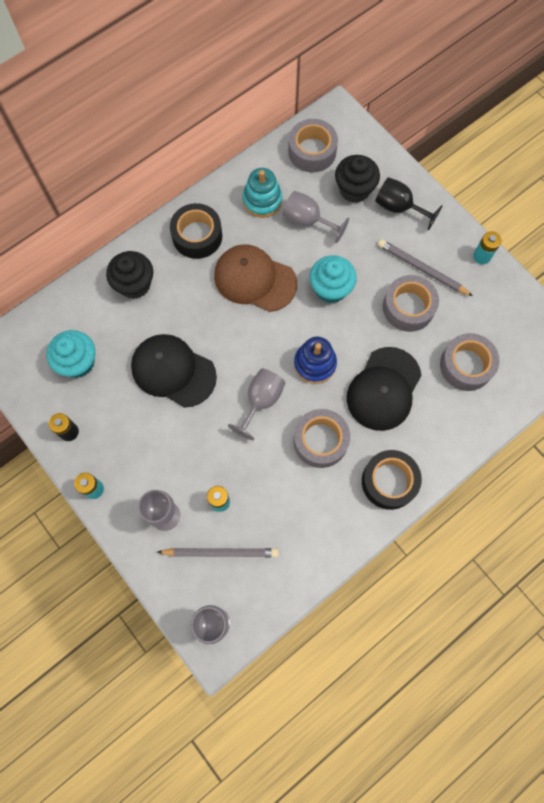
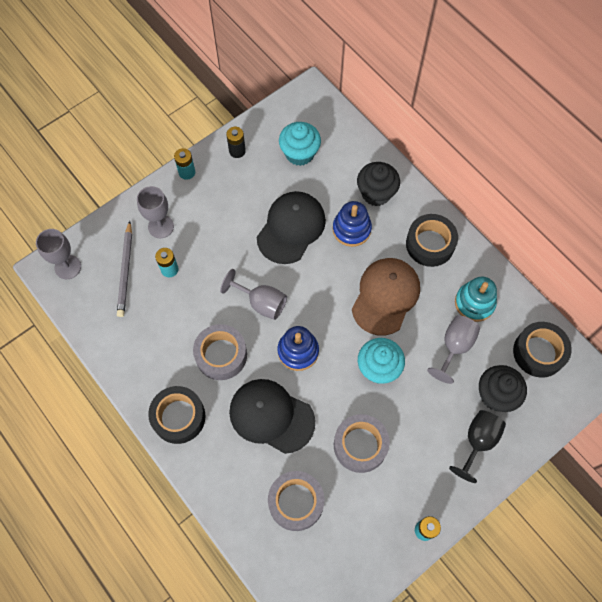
camera: 90 degrees right, 5 degrees down
grey tape [288,119,338,172] -> black tape [513,322,572,378]
grey pencil [378,239,473,296] -> none
none -> blue stacking toy [333,201,372,247]

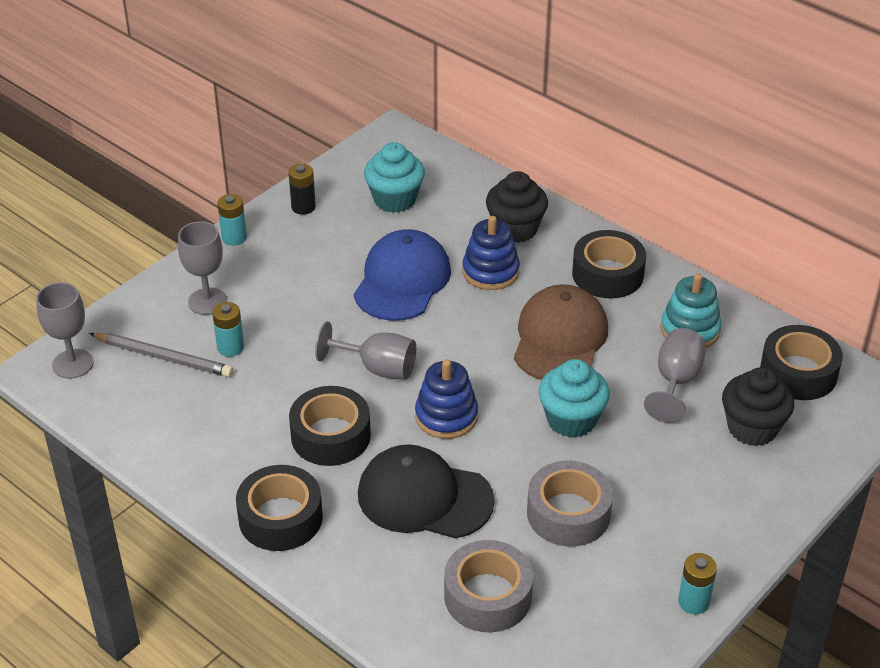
camera: 10 degrees left, 25 degrees down
grey pencil [117,221,132,317] -> grey pencil turned 60 degrees counterclockwise [89,333,233,377]
grey tape [193,324,247,380] -> black tape [289,386,371,466]
black cap [257,191,326,264] -> blue cap [354,229,451,321]
black goblet [449,410,506,483] -> none

